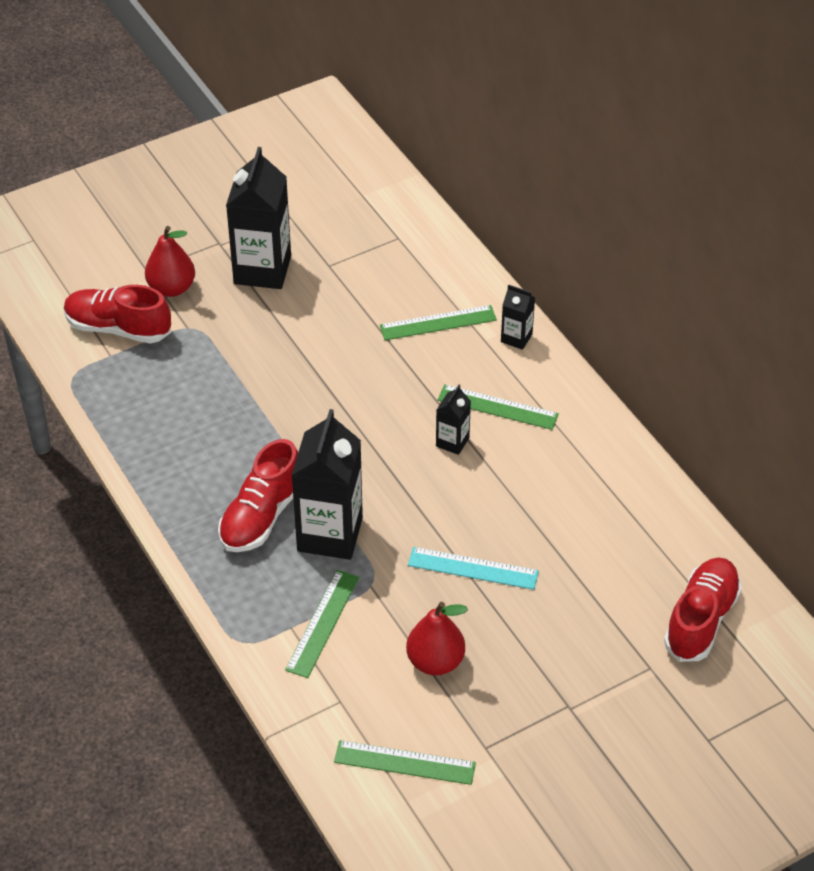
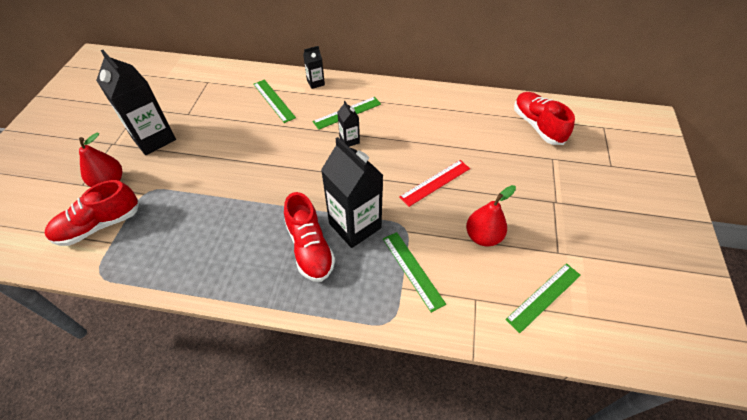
camera: 50 degrees left, 5 degrees up
green ruler [380,305,497,340] -> green ruler turned 60 degrees counterclockwise [253,79,296,123]
turquoise ruler [408,547,539,590] -> red ruler [399,160,470,207]

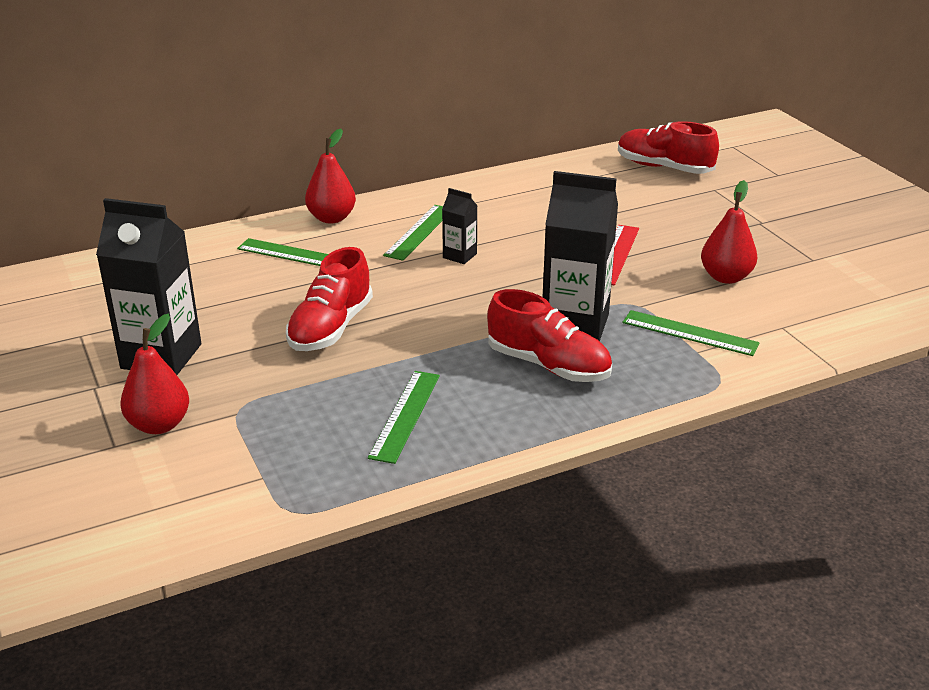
camera: 35 degrees left, 20 degrees down
red shoe [45,180,139,246] -> red shoe moved to [286,247,373,351]
black carton [303,46,325,89] -> red pear [305,129,356,223]
green ruler [505,263,581,333] -> green ruler moved to [368,371,440,464]

